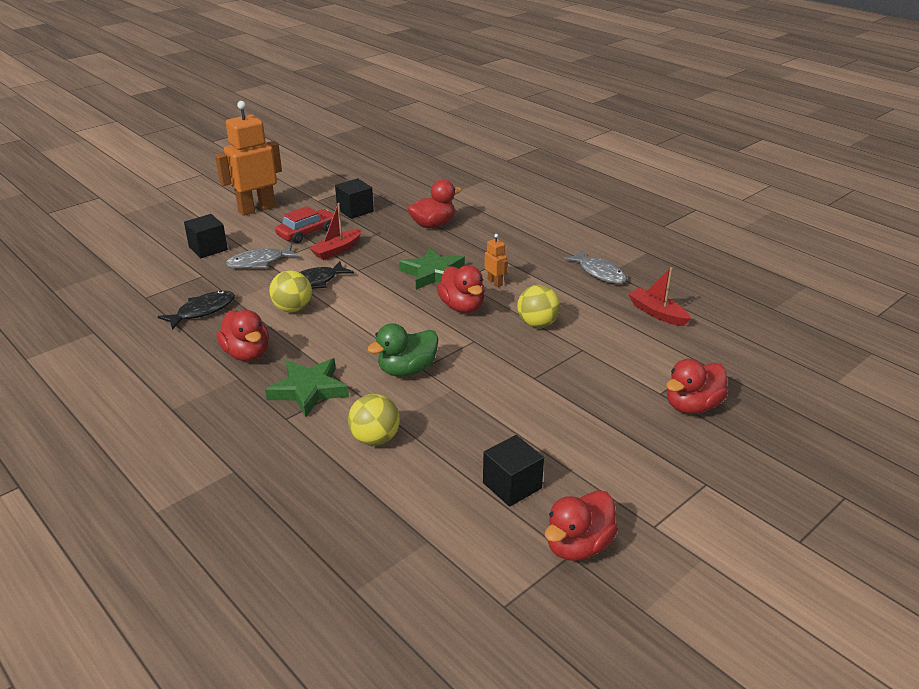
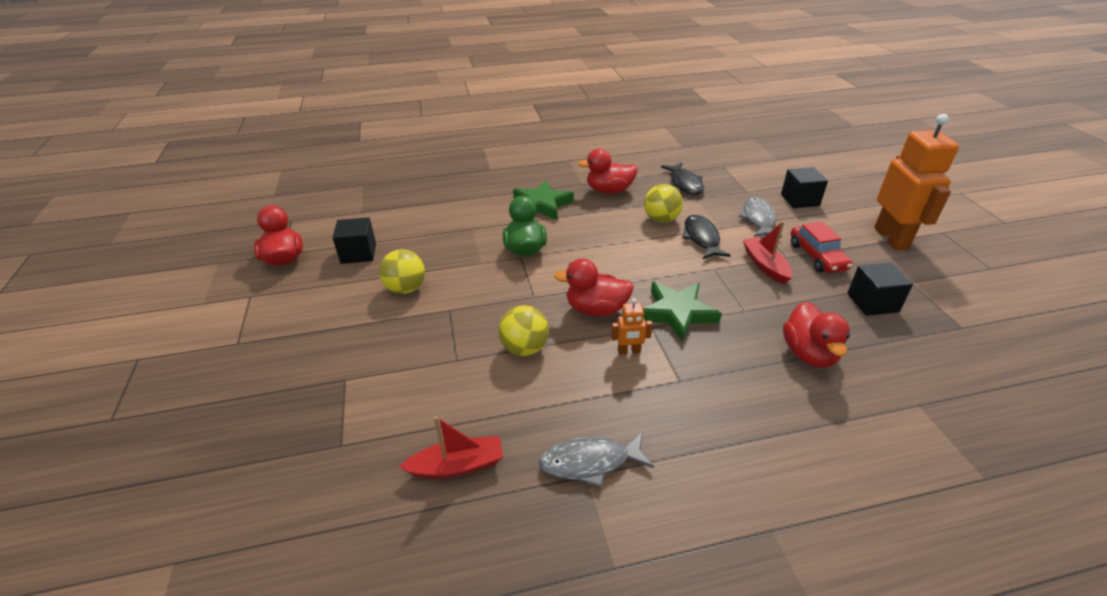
camera: 120 degrees right, 5 degrees up
yellow ball [348,394,400,446] -> yellow ball moved to [379,249,425,294]
red duck [666,358,728,414] -> none

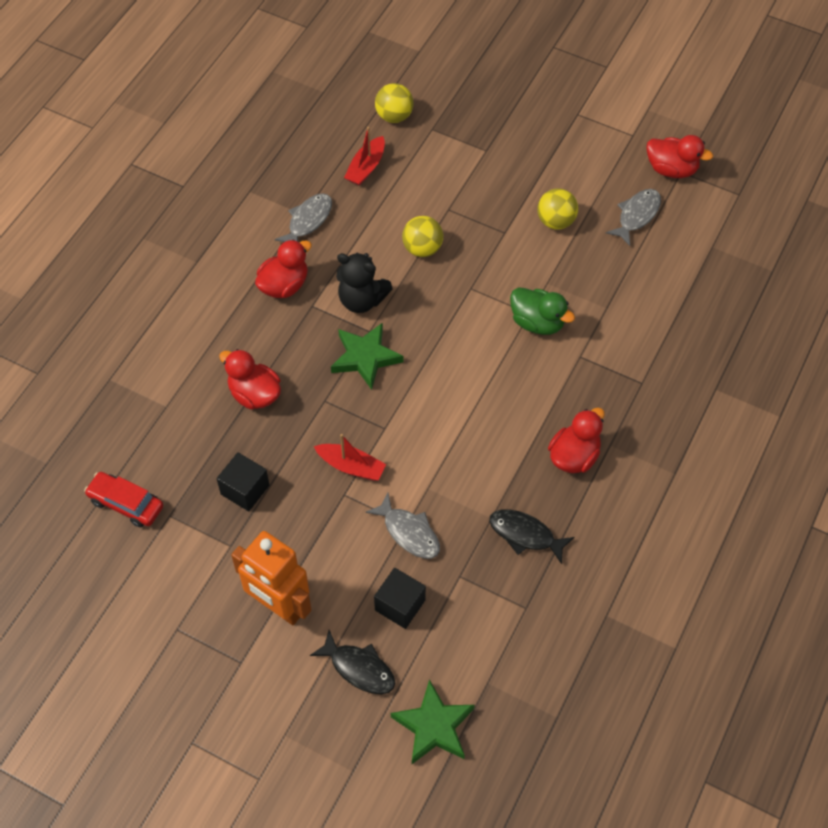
camera: 130 degrees right, 20 degrees up
black cube [332,217,376,264] -> grey fish [606,189,661,246]
green star [513,180,574,220] -> green star moved to [391,679,475,764]
red duck [554,259,634,317] -> red duck moved to [255,239,312,298]
orange robot [611,298,653,355] -> black teddy bear [336,253,393,313]
yellow ball [644,184,683,223] -> yellow ball moved to [375,83,414,123]
black fish [682,215,731,259] -> black fish moved to [310,630,395,694]
red car [791,222,852,273] -> red car moved to [84,472,163,527]

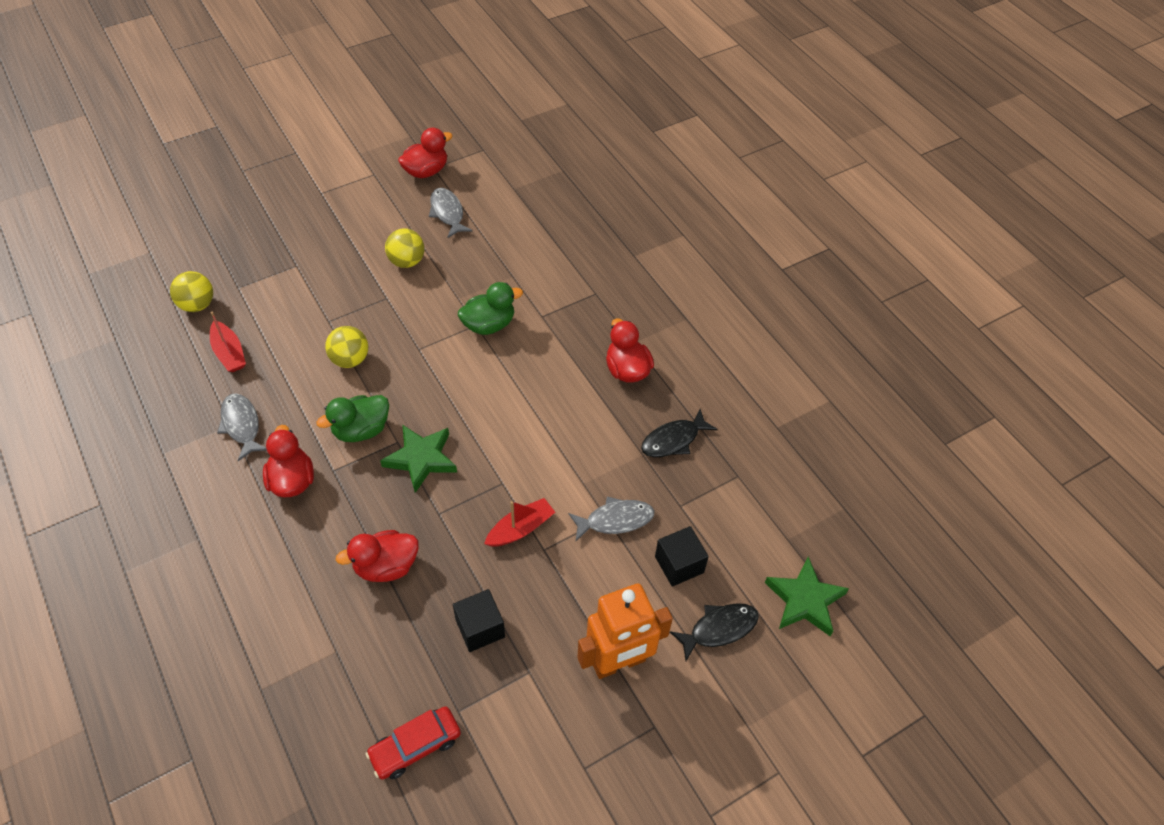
camera: 60 degrees left, 5 degrees down
black teddy bear [336,253,393,313] -> green duck [316,395,389,442]

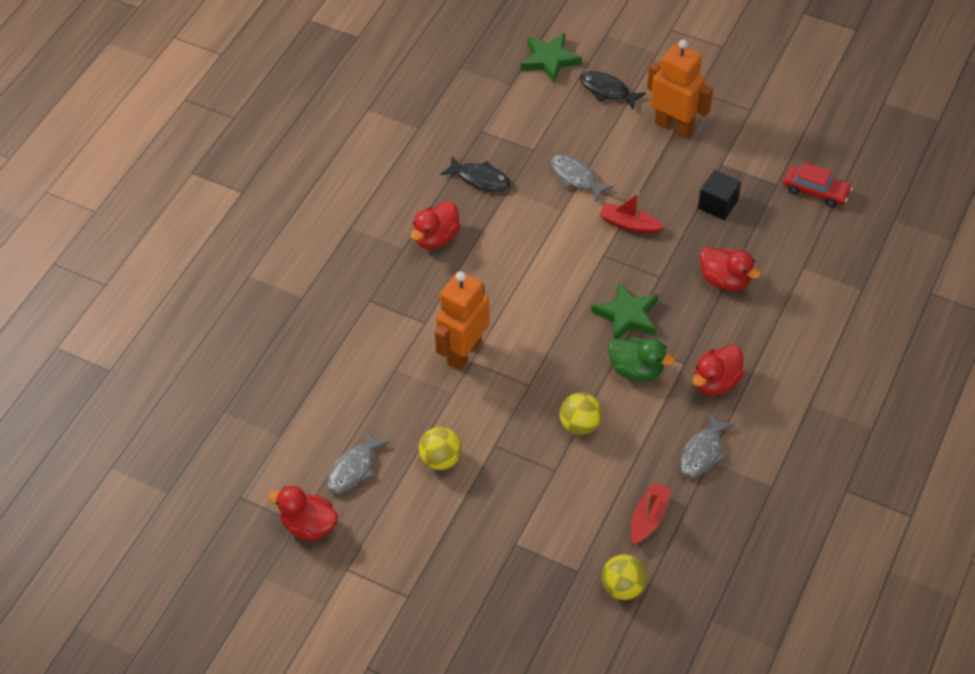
camera: 120 degrees left, 0 degrees up
green duck [458,282,523,335] -> orange robot [435,271,490,370]
black cube [655,526,709,587] -> none

